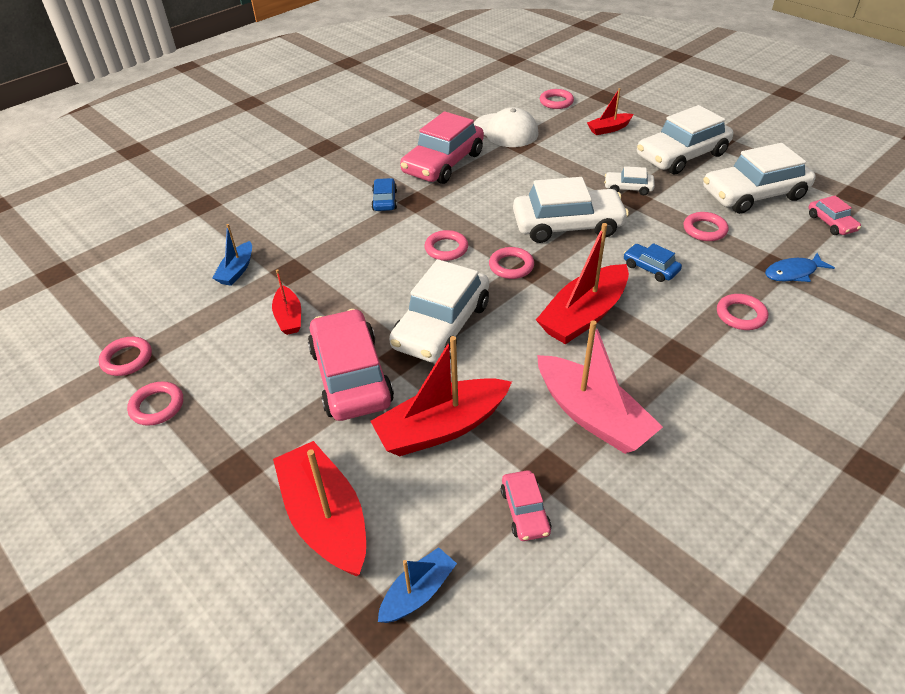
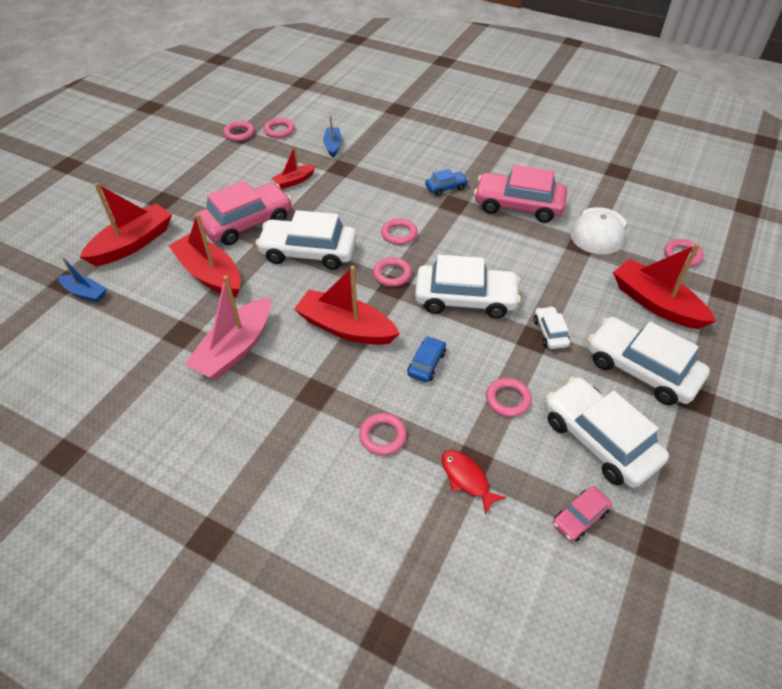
camera: 70 degrees right, 5 degrees up
pink ring [127,381,183,426] -> pink ring moved to [264,118,295,138]
blue boat [213,224,252,286] -> blue boat turned 90 degrees clockwise [323,115,342,157]
pink car [501,470,551,541] -> none
white car [513,177,629,243] -> white car turned 60 degrees counterclockwise [415,255,521,318]
red boat [587,88,634,135] -> red boat [613,243,716,329], size x1.84
blue fish [765,253,835,282] -> red fish [441,450,507,515]

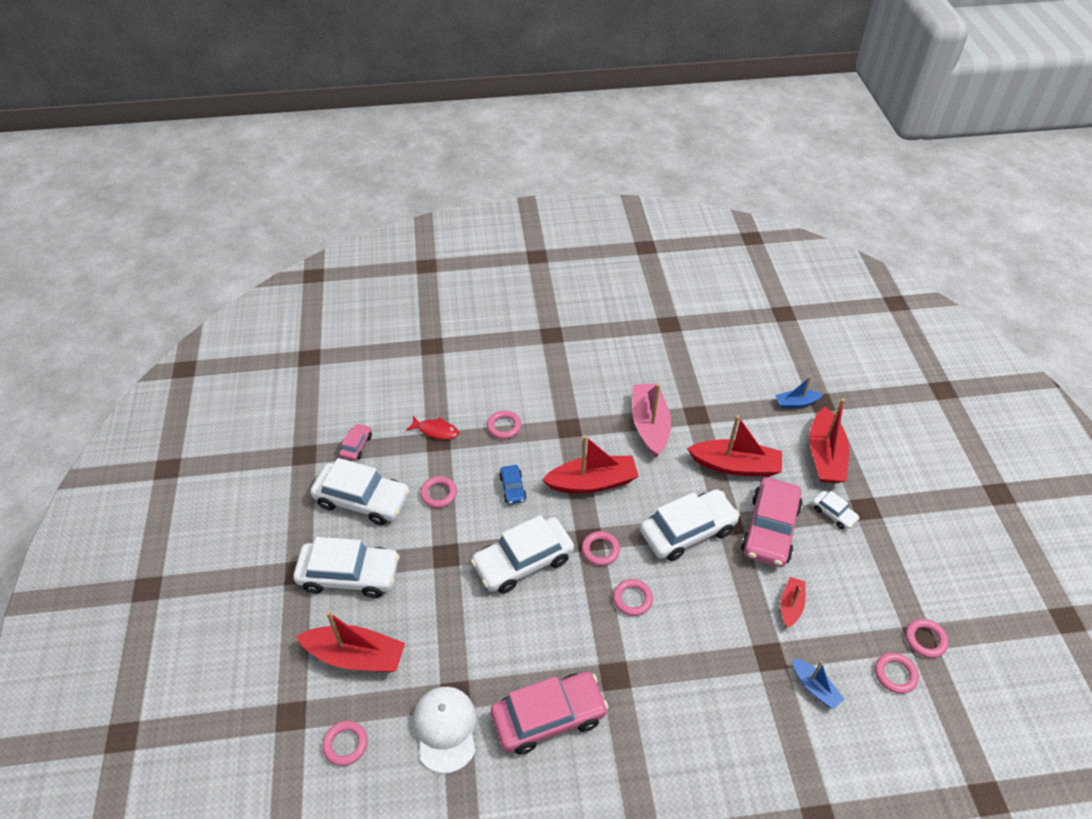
camera: 145 degrees right, 0 degrees up
blue car [425,169,468,196] -> none
white car [534,306,570,349] -> white car moved to [812,491,860,529]

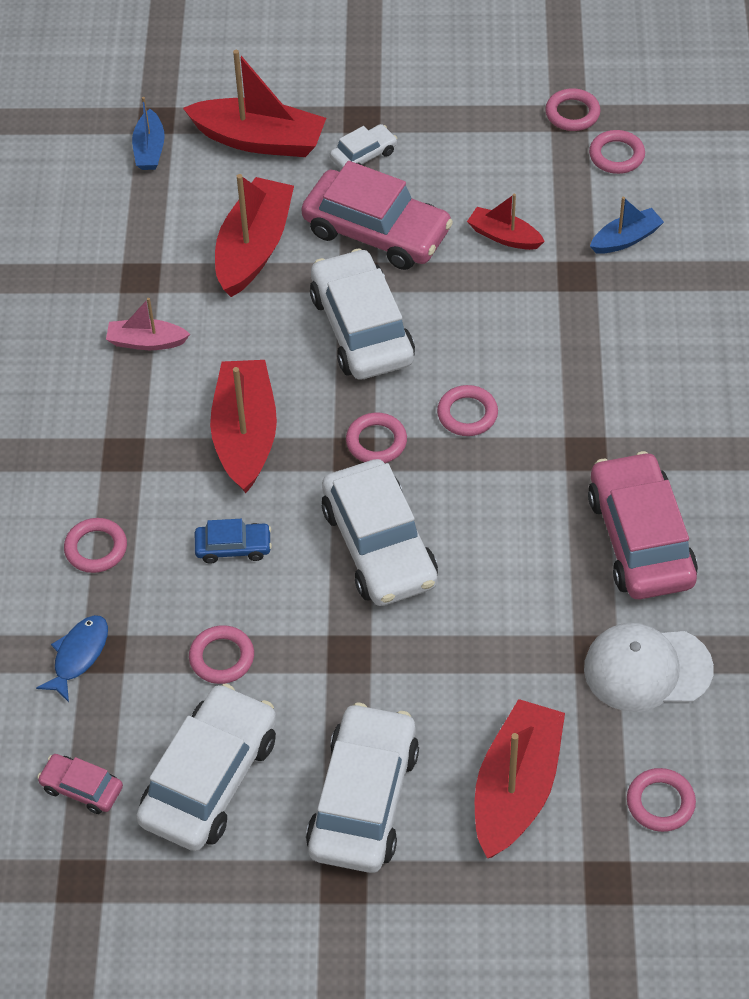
camera: 80 degrees left, 5 degrees up
red fish [406,416,459,440] -> blue fish [36,615,108,702]
pink boat [632,383,671,457] -> pink boat [106,298,190,350], size x0.54

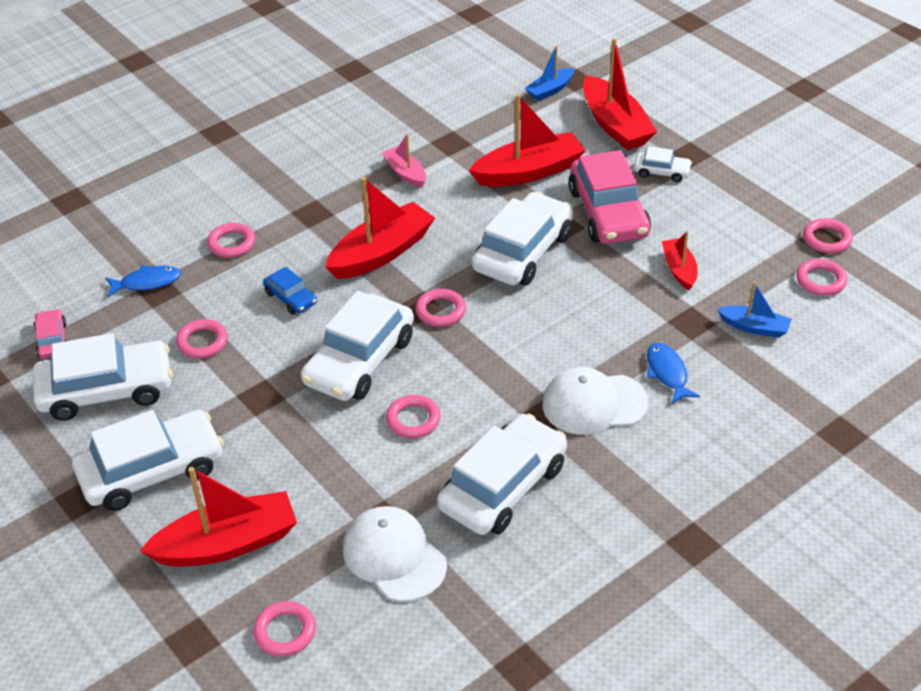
camera: 50 degrees right, 10 degrees down
pink ring [437,385,498,436] -> pink ring moved to [386,395,441,438]
pink car [588,451,698,599] -> white car [437,414,567,535]
none -> white cap [542,367,648,435]
none -> blue fish [647,343,700,404]

